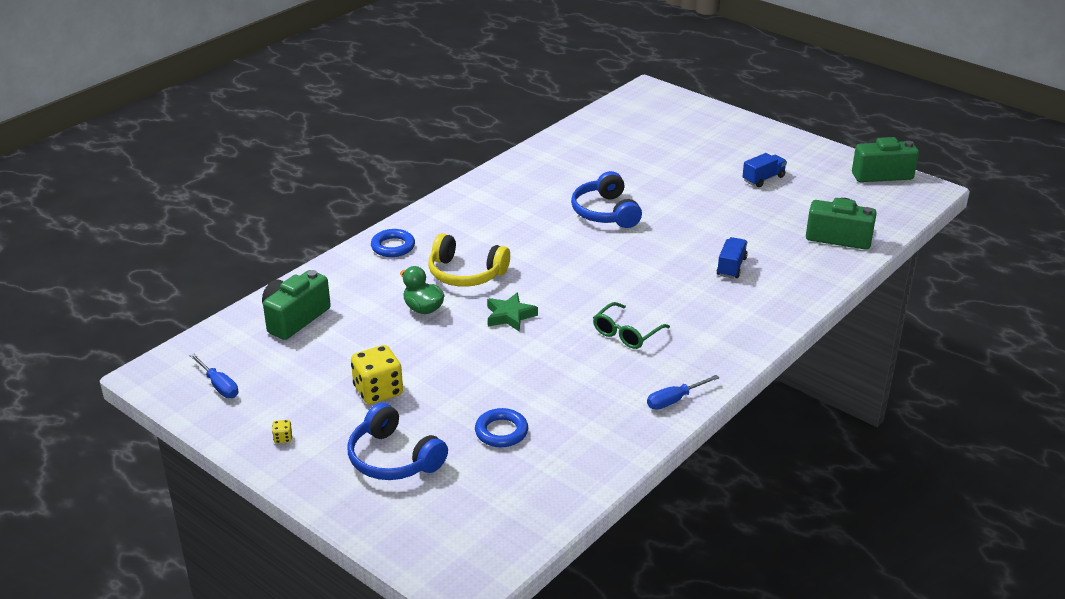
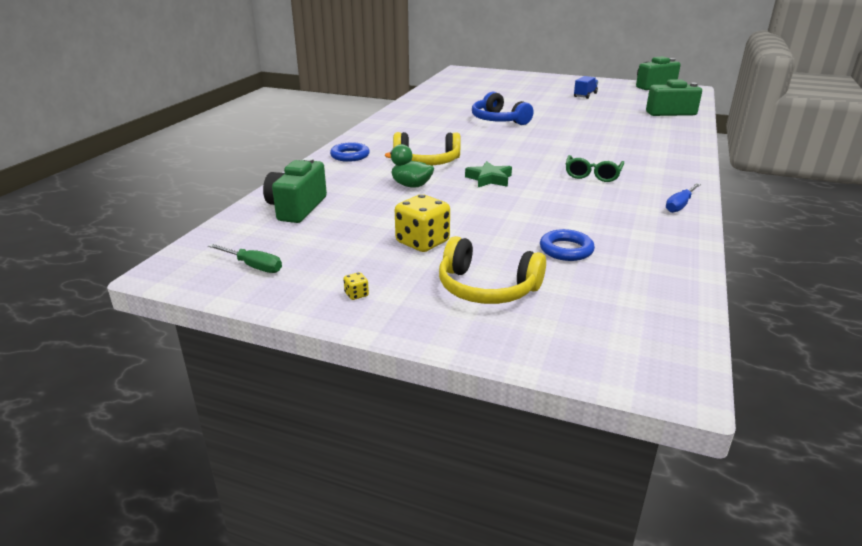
camera: 20 degrees left, 5 degrees down
blue screwdriver [190,354,238,398] -> green screwdriver [208,244,282,273]
blue headphones [347,403,448,480] -> yellow headphones [439,236,546,304]
blue truck [717,237,748,279] -> none

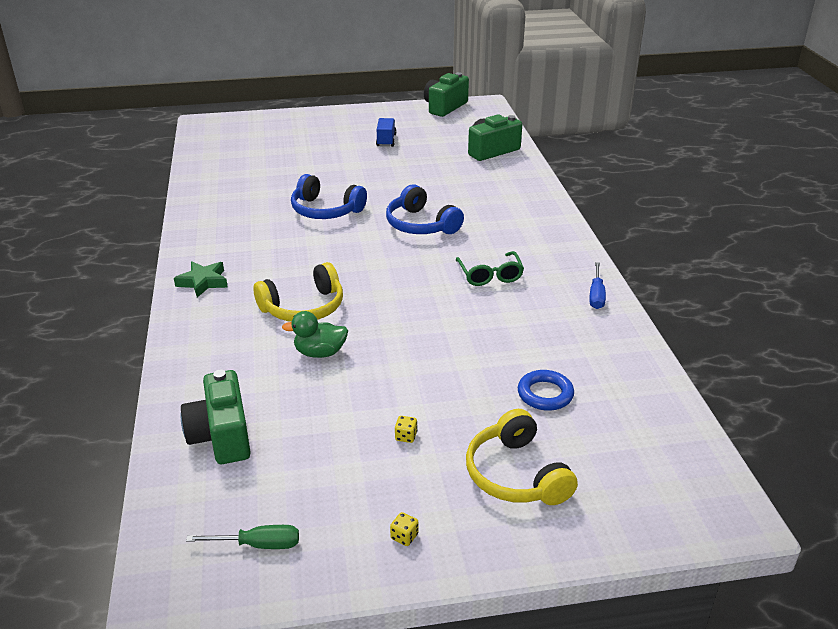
camera: 30 degrees left, 5 degrees up
blue ring [330,142,370,162] -> none
yellow dice [395,194,450,252] -> yellow dice [395,416,417,443], size x0.41
yellow headphones [439,236,546,304] -> yellow headphones turned 75 degrees clockwise [466,409,578,505]
green star [465,161,512,187] -> green star moved to [174,261,228,298]
none -> blue headphones [386,184,464,234]

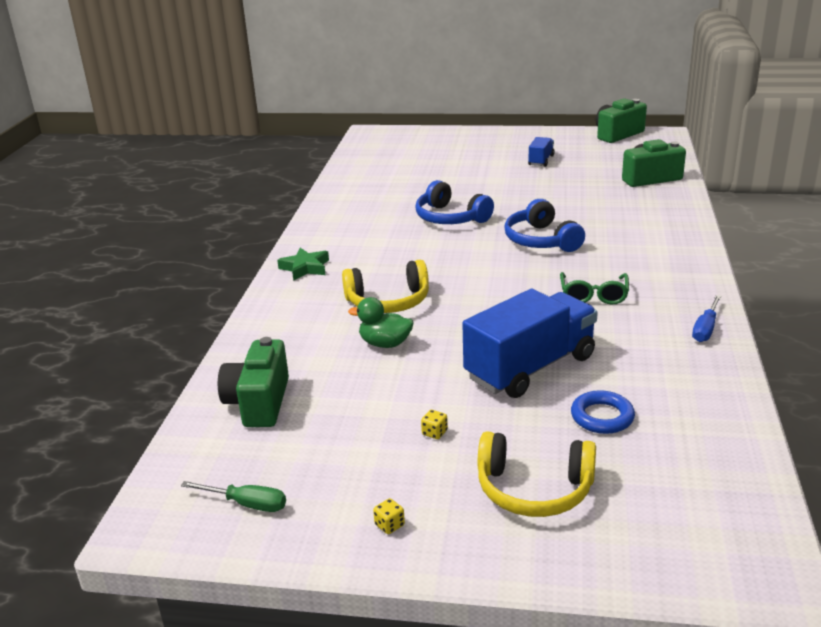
camera: 20 degrees right, 5 degrees down
yellow headphones [466,409,578,505] -> yellow headphones turned 75 degrees counterclockwise [478,431,596,517]
none -> blue truck [462,289,598,398]

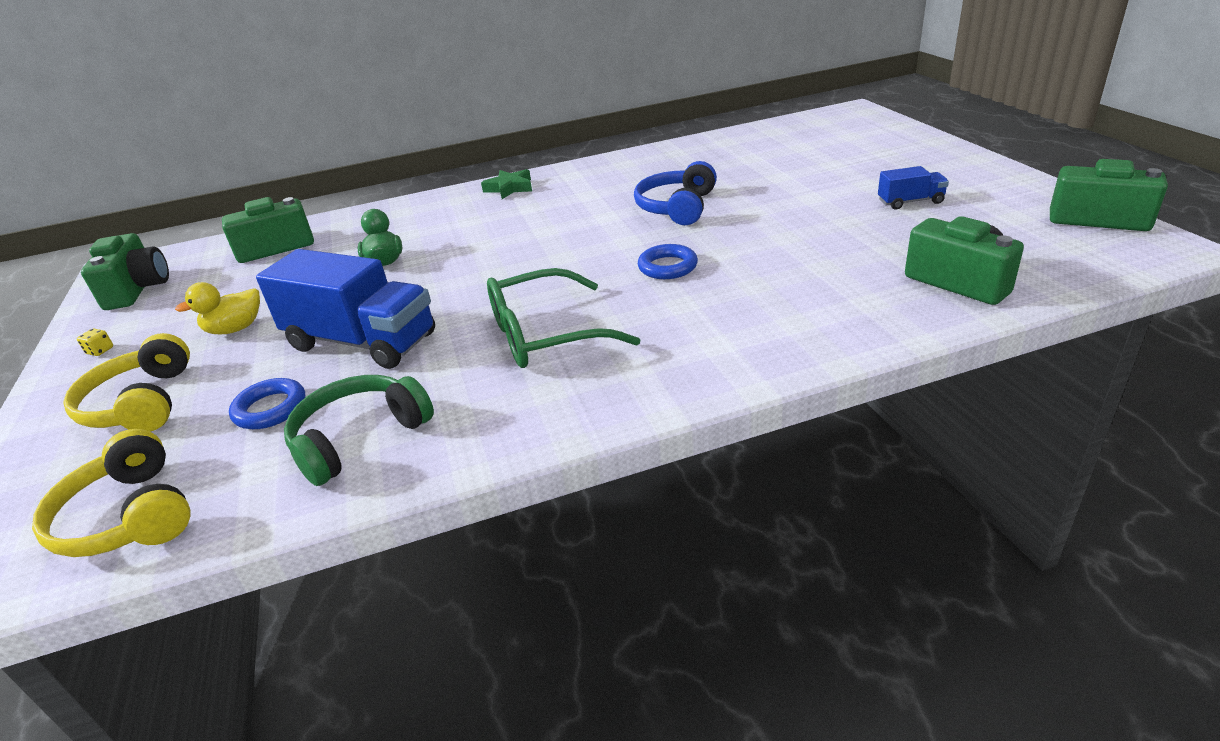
camera: 65 degrees right, 5 degrees up
green screwdriver [181,481,286,512] -> green camera [81,233,169,310]
yellow headphones [342,260,429,313] -> yellow headphones moved to [32,429,191,557]
yellow dice [421,410,448,439] -> yellow duck [175,282,260,334]
blue headphones [504,199,585,252] -> blue ring [638,244,698,279]
green glasses [560,272,629,305] -> green glasses [487,268,640,368], size x1.60
blue screwdriver [692,295,721,342] -> none
none -> green headphones [284,375,434,486]

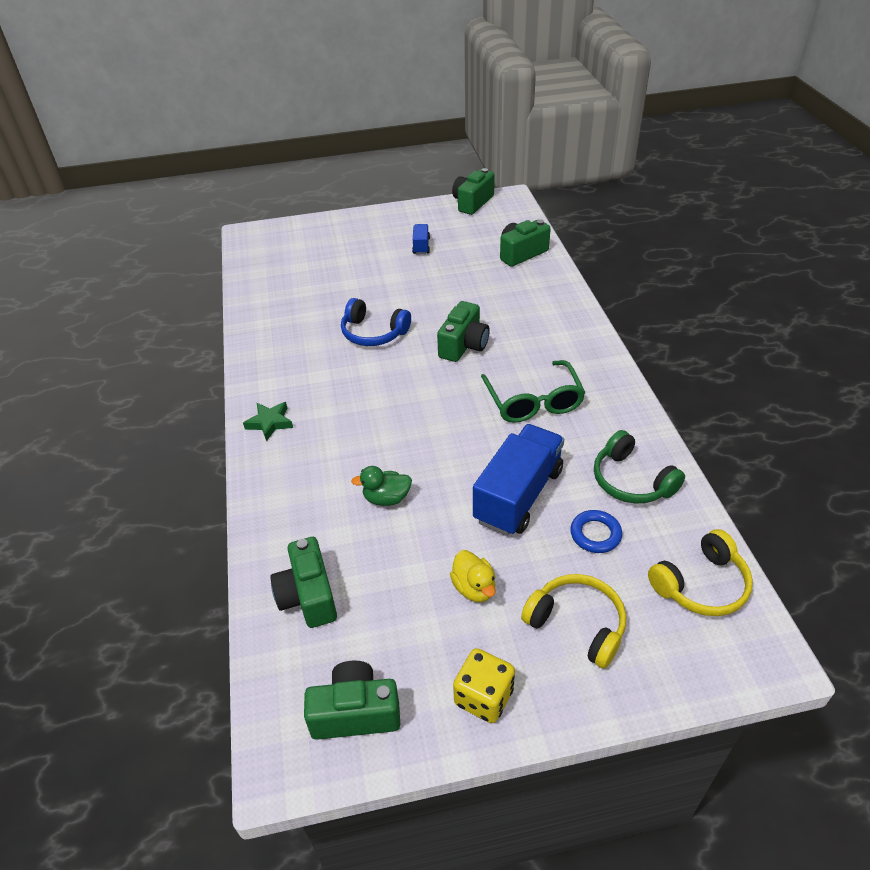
camera: 85 degrees left, 10 degrees up
yellow headphones [63,333,190,432] -> yellow headphones turned 135 degrees counterclockwise [521,574,626,669]
yellow dice [77,328,113,356] -> yellow dice [453,648,515,723], size x2.44
blue ring [638,244,698,279] -> green camera [437,301,490,362]

